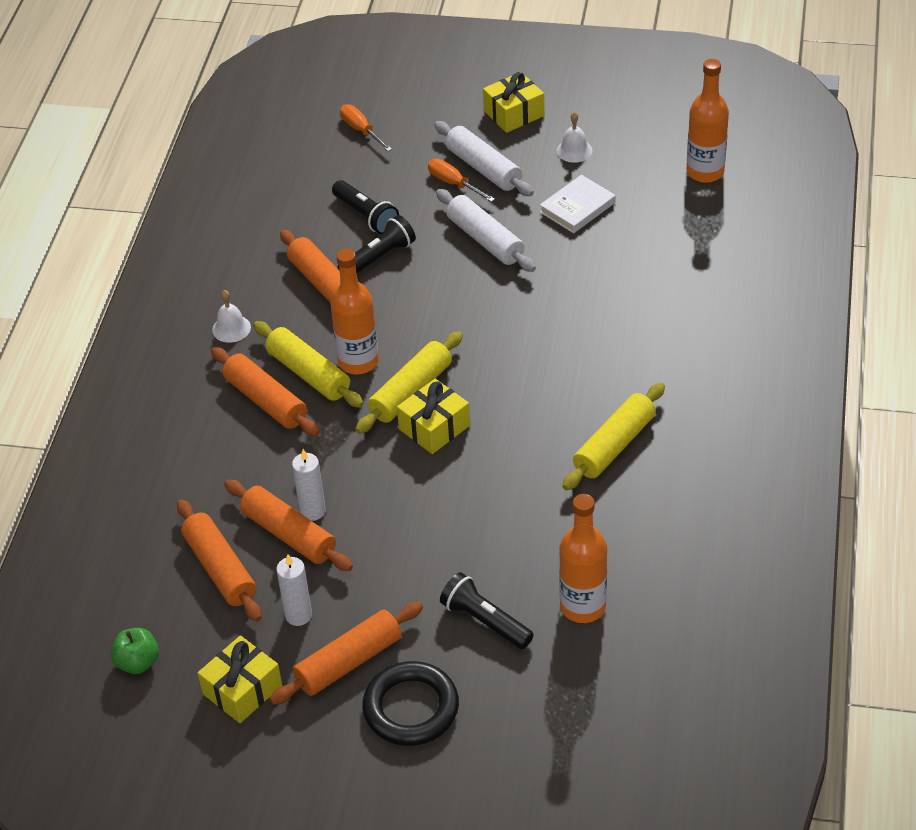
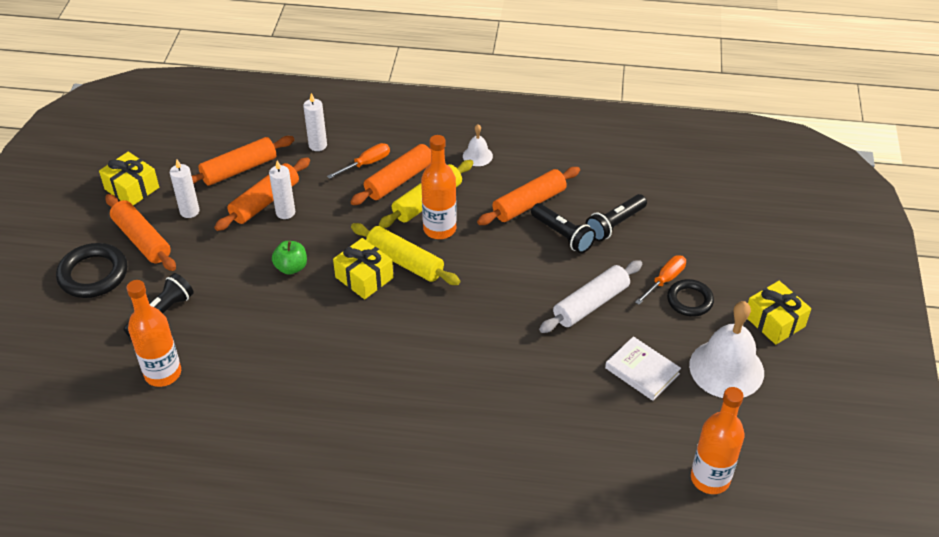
camera: 85 degrees right, 0 degrees up
green apple [111,628,159,674] -> green apple moved to [272,241,307,275]
orange screwdriver [340,104,392,151] -> orange screwdriver moved to [327,143,390,179]
white rolling pin [434,121,534,196] -> black ring [667,279,714,317]
white bell [557,112,592,163] -> white bell [689,301,764,398], size x2.09
yellow rolling pin [563,383,665,490] -> none
none -> white candle [303,93,327,151]

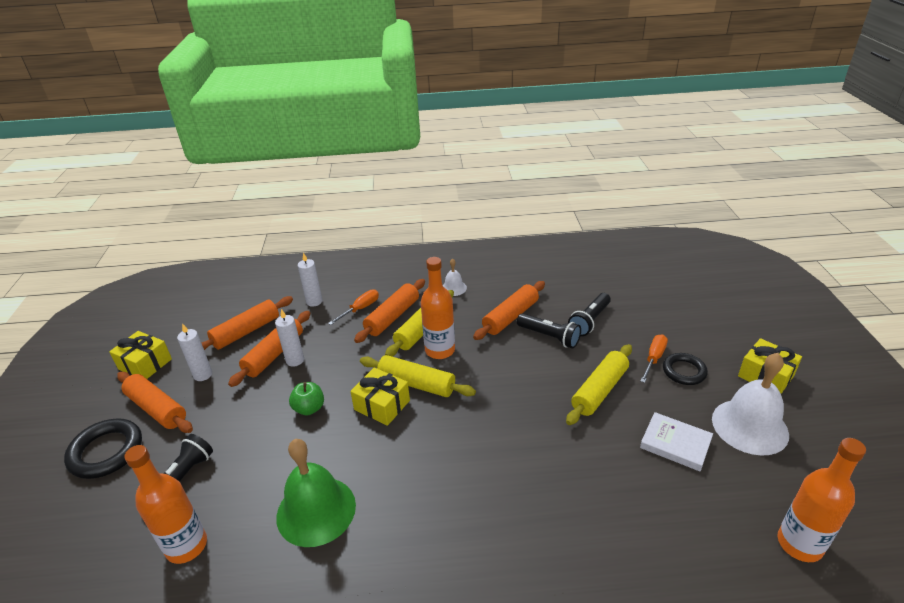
camera: 10 degrees left, 10 degrees down
white rolling pin [539,260,642,333] -> yellow rolling pin [566,344,632,425]
none -> green bell [276,439,356,547]

